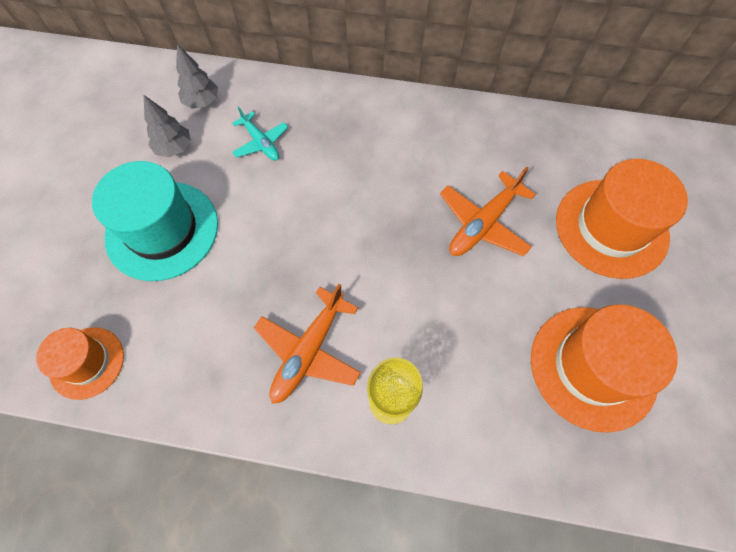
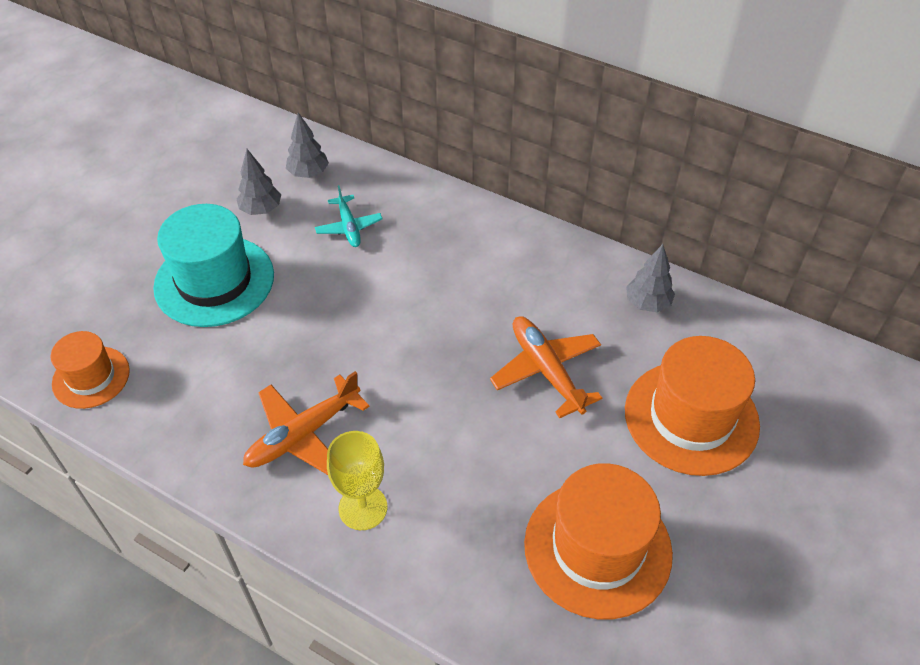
camera: 20 degrees right, 15 degrees down
orange plane [440,167,536,256] -> orange plane turned 90 degrees clockwise [490,316,602,418]
none -> grey tree [626,244,675,312]

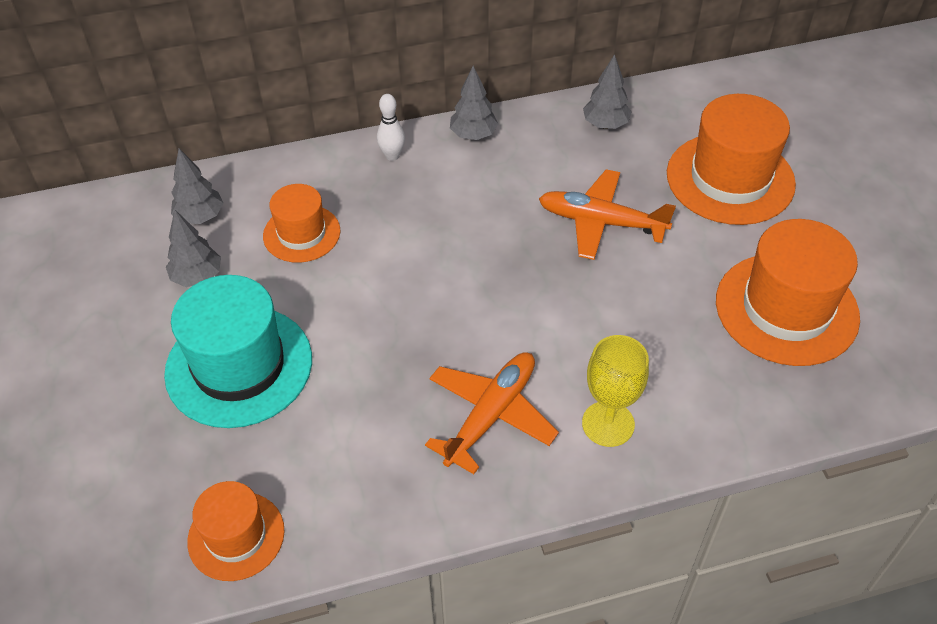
camera: 45 degrees left, 0 degrees up
orange plane [243,371,370,475] -> orange plane turned 150 degrees counterclockwise [425,352,559,474]
turquoise plane [315,185,383,247] -> orange hat [263,184,341,263]
none -> white bowling pin [377,94,405,161]
none -> grey tree [450,66,498,140]

